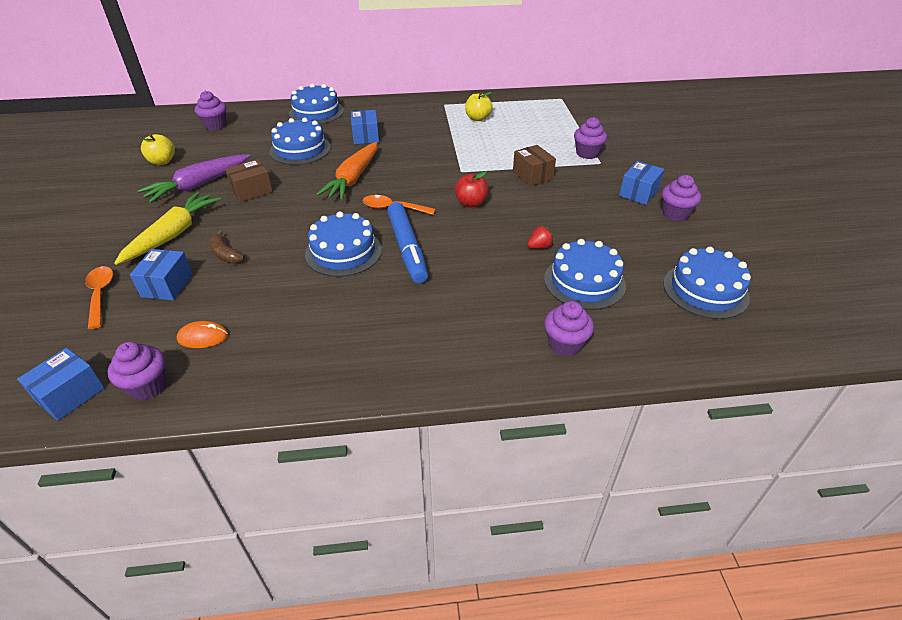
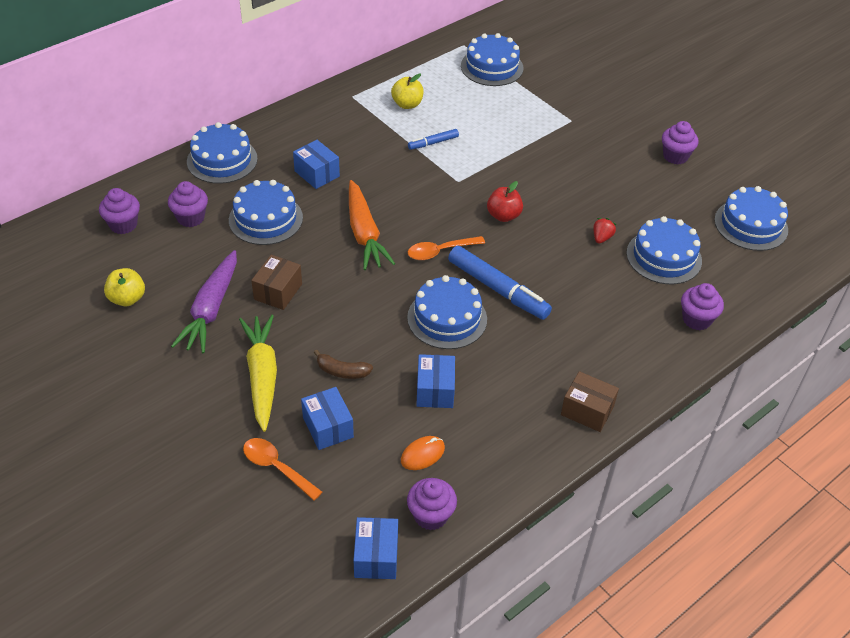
camera: 35 degrees left, 5 degrees up
brown box [513,145,556,186] -> brown box moved to [561,371,619,432]
purple cupcake [574,117,607,159] -> purple cupcake moved to [168,181,208,227]
blue box [619,161,664,205] -> blue box moved to [416,354,455,408]
none -> blue marker [408,129,459,150]
none -> blue cake [461,33,523,86]

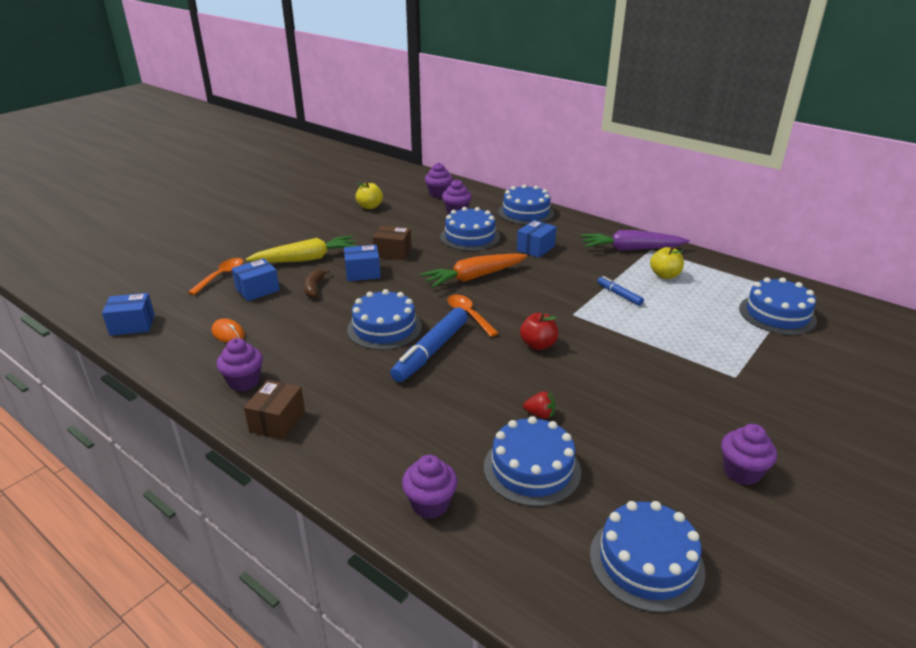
camera: 80 degrees right, 15 degrees down
purple carrot [171,250,237,353] -> purple carrot moved to [581,230,690,251]
purple cupcake [407,478,457,530] -> purple cupcake moved to [217,338,263,391]
blue box [416,354,455,408] -> blue box moved to [344,245,381,281]

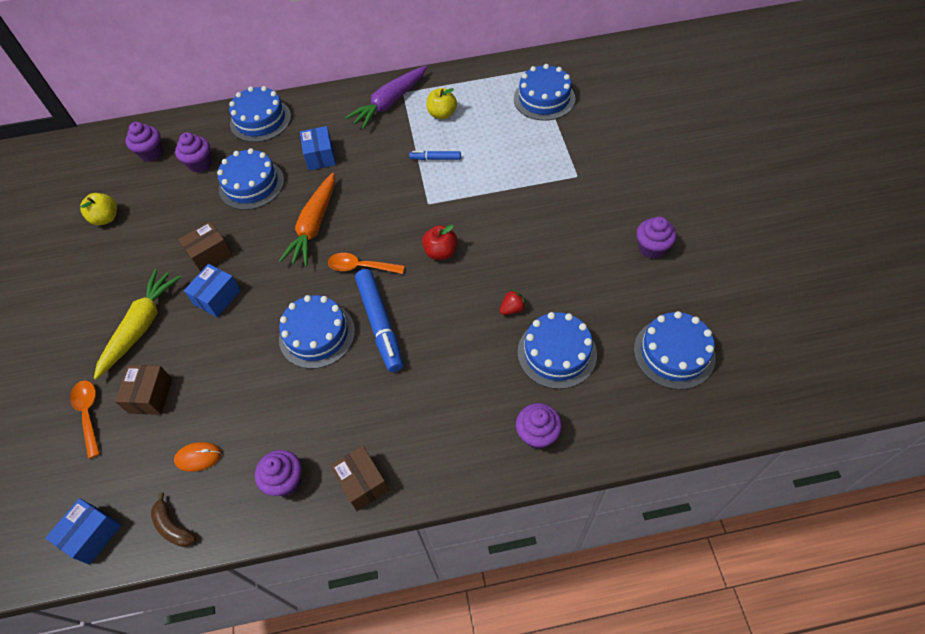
camera: 45 degrees left, 25 degrees up
blue box [232,258,280,301] -> brown box [115,365,172,415]
brown banana [304,269,330,298] -> brown banana moved to [151,492,196,547]

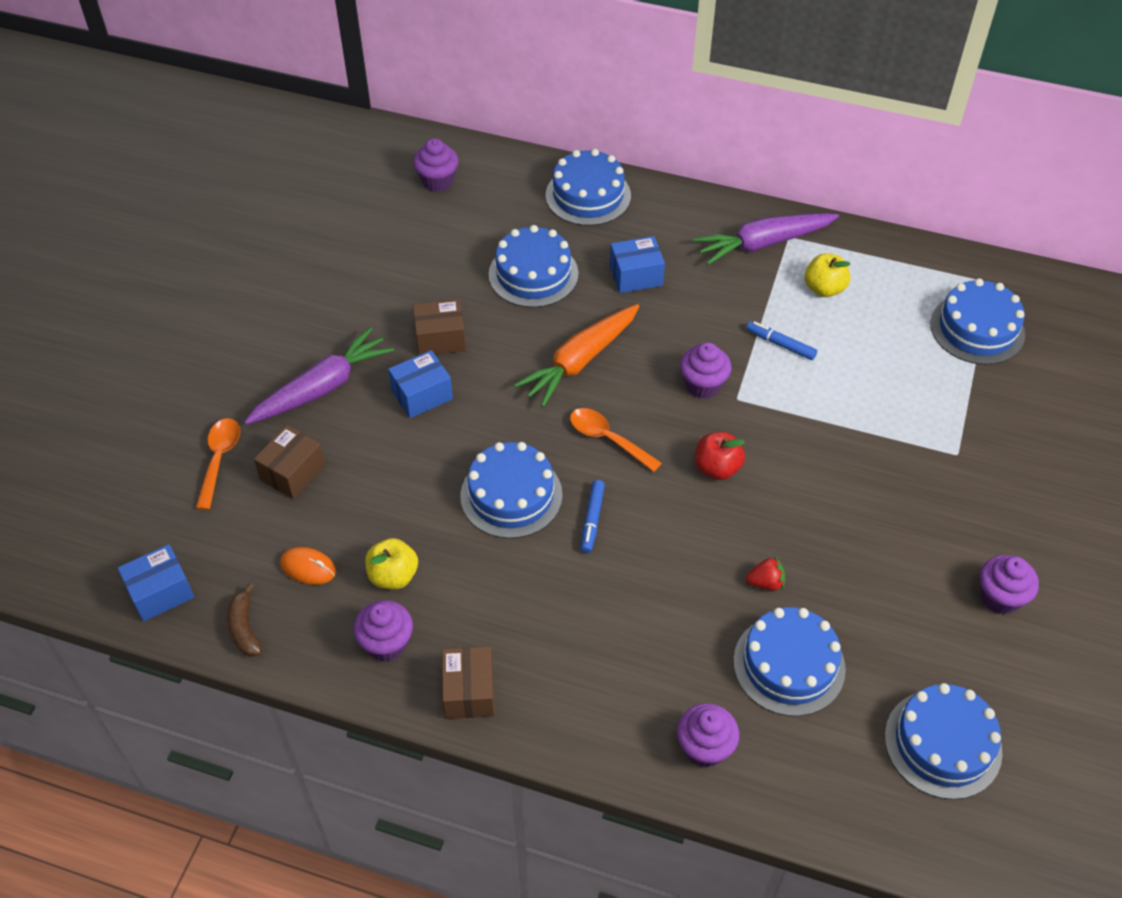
camera: 25 degrees right, 5 degrees down
yellow apple [80,193,117,225] -> yellow apple moved to [365,538,418,589]
yellow carrot [94,269,181,379] -> purple carrot [244,327,394,425]
purple cupcake [175,132,212,172] -> purple cupcake moved to [680,342,732,399]
blue box [300,126,336,171] -> blue box turned 60 degrees clockwise [610,236,665,293]
blue marker [355,269,403,372] -> blue marker [581,480,605,553], size x0.51

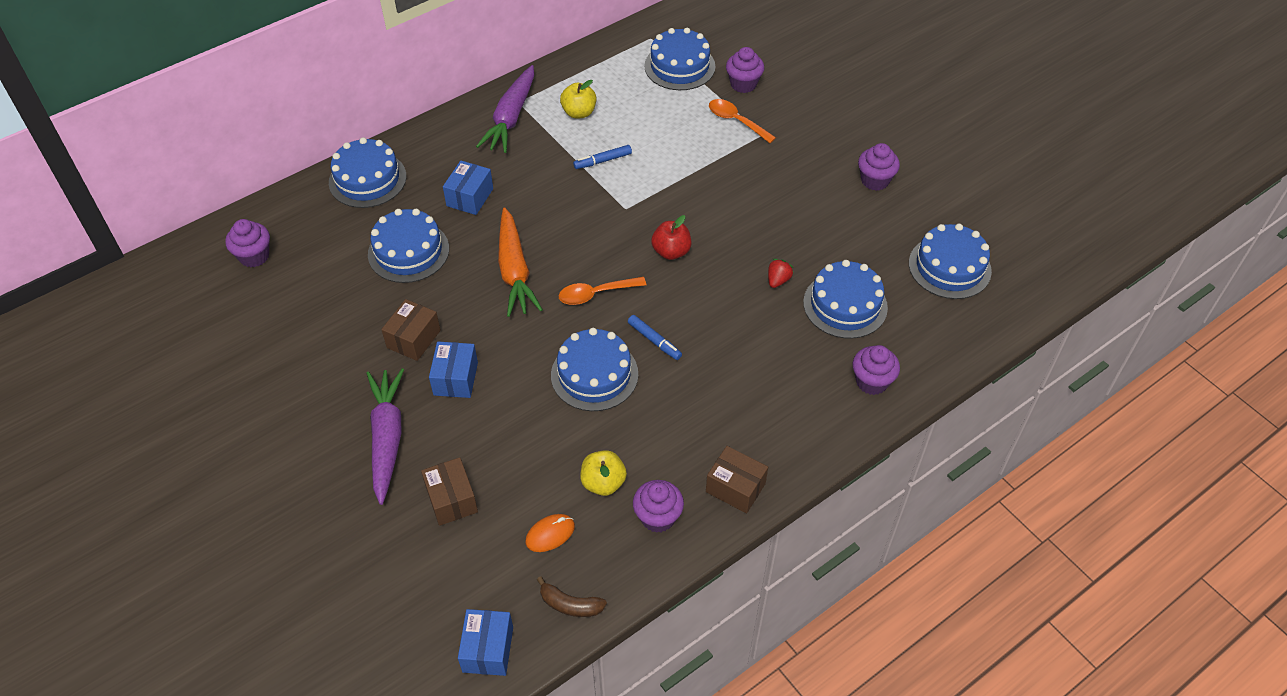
camera: 55 degrees left, 0 degrees up
orange spoon [196,418,240,510] -> orange spoon moved to [709,99,776,143]
purple cupcake [680,342,732,399] -> purple cupcake moved to [726,47,764,93]

